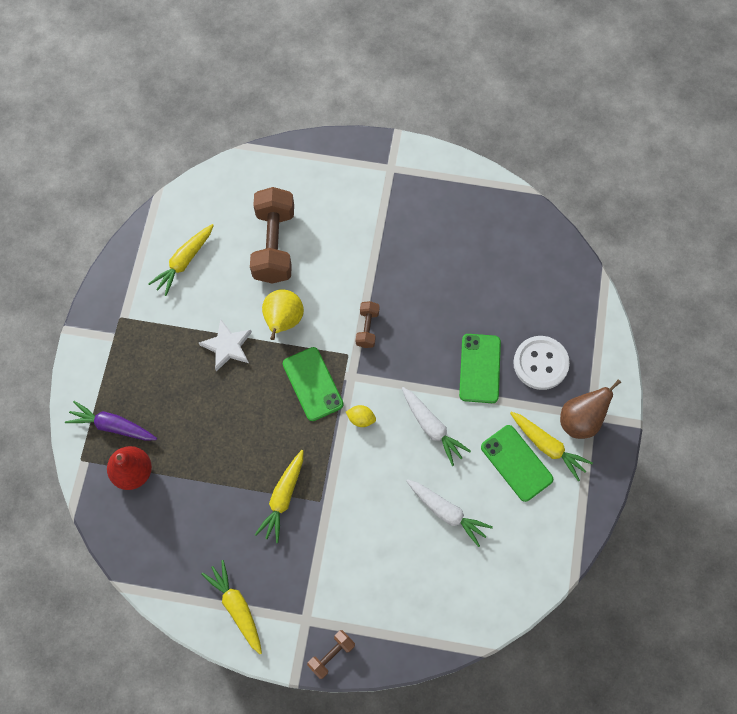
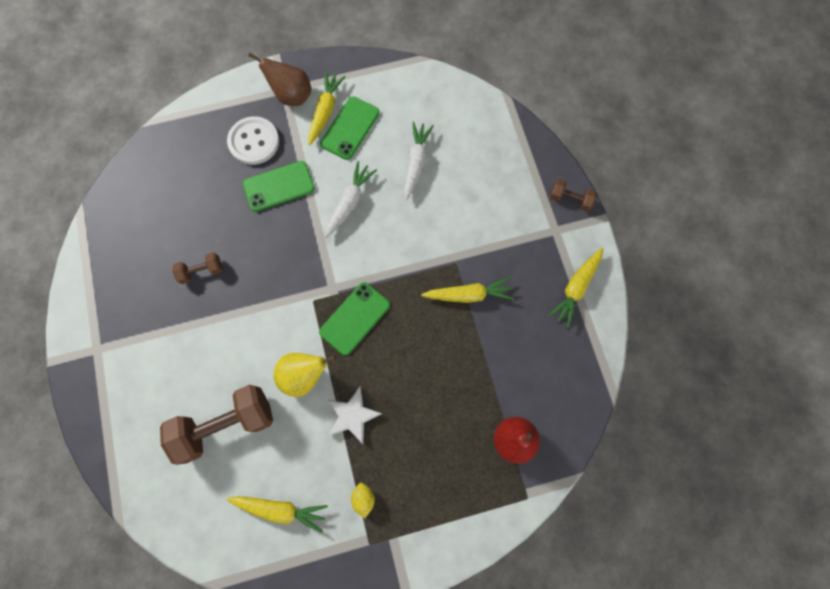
camera: 115 degrees left, 5 degrees up
purple carrot [65,401,157,441] -> none
yellow lemon [346,405,376,427] -> yellow lemon moved to [351,483,375,518]
brown dumbbell [356,301,380,348] -> brown dumbbell moved to [172,252,222,284]

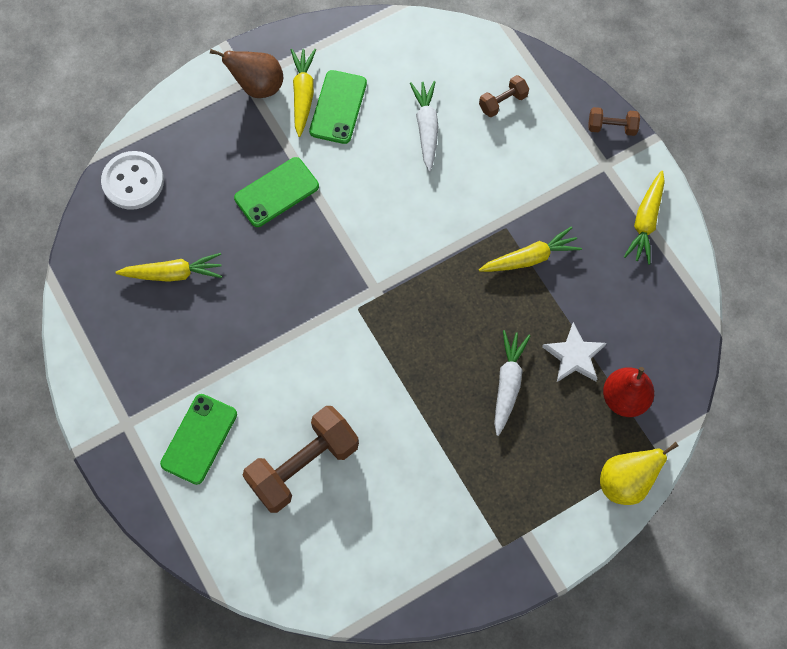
camera: 15 degrees left, 5 degrees down
brown dumbbell [172,252,222,284] -> brown dumbbell moved to [479,75,529,117]
white button [227,116,279,165] -> white button moved to [101,151,164,210]
yellow carrot [227,496,328,533] -> yellow carrot moved to [115,253,222,282]
yellow pear [274,353,336,397] -> yellow pear moved to [600,442,679,505]
green phone [319,282,390,355] -> green phone moved to [160,394,237,485]
white carrot [325,161,377,238] -> white carrot moved to [494,330,530,436]
white star [328,387,382,444] -> white star moved to [542,322,606,382]
yellow lemon [351,483,375,518] -> none

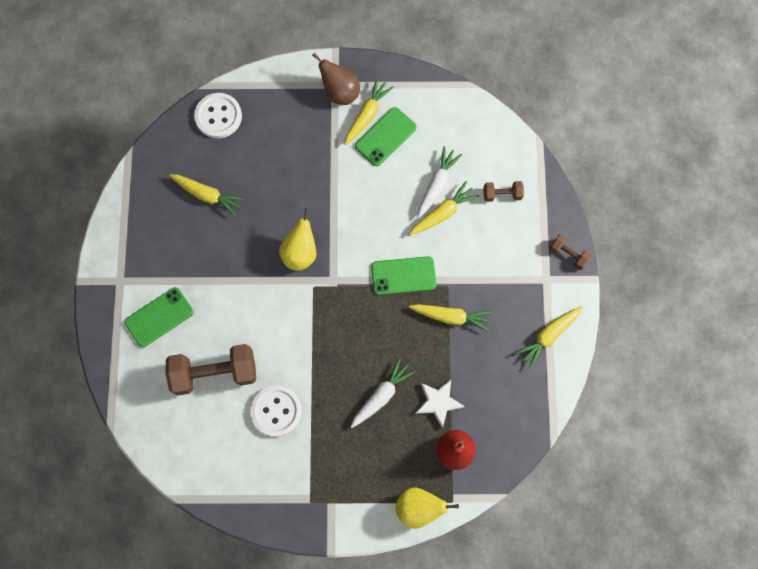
camera: 30 degrees right, 5 degrees up
green phone [234,157,319,227] -> green phone moved to [371,256,436,295]
none -> white button [250,385,302,437]
none -> yellow pear [279,208,316,271]
none -> yellow carrot [409,181,479,235]

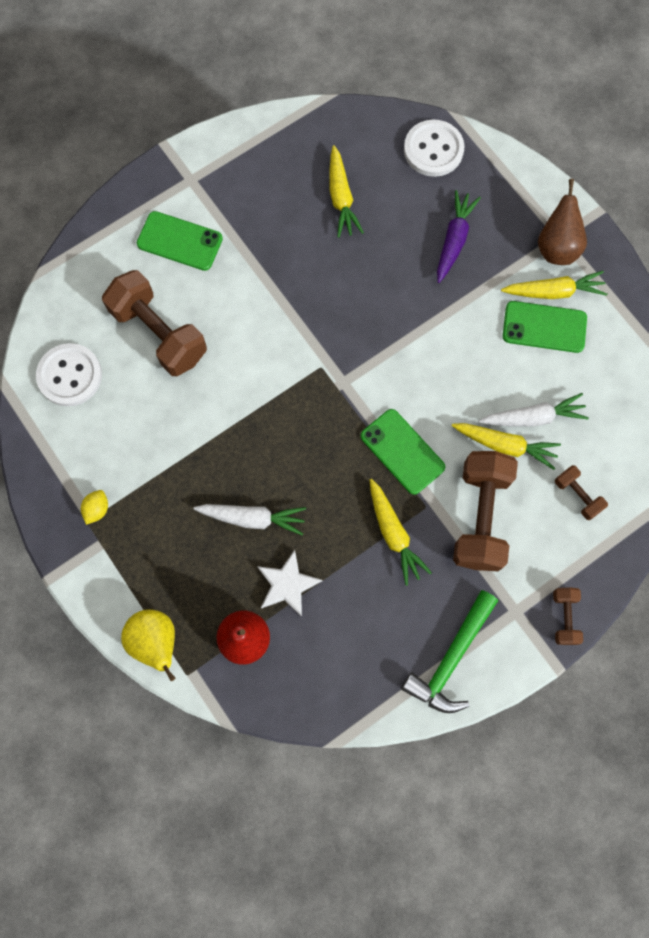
camera: 55 degrees right, 0 degrees up
white button [250,385,302,437] -> white button moved to [36,343,102,406]
yellow pear [279,208,316,271] -> none
yellow carrot [515,306,583,369] -> green hammer [401,590,498,713]
none -> yellow lemon [81,490,108,525]
none -> purple carrot [437,190,481,283]
none -> brown dumbbell [453,451,518,571]

